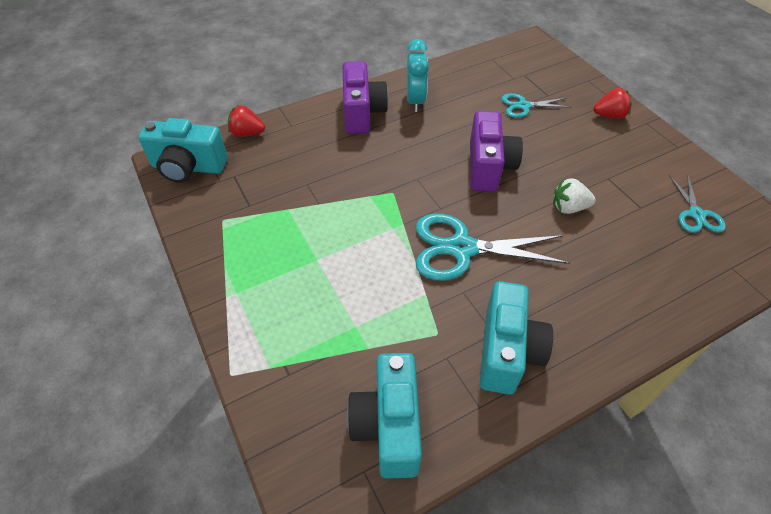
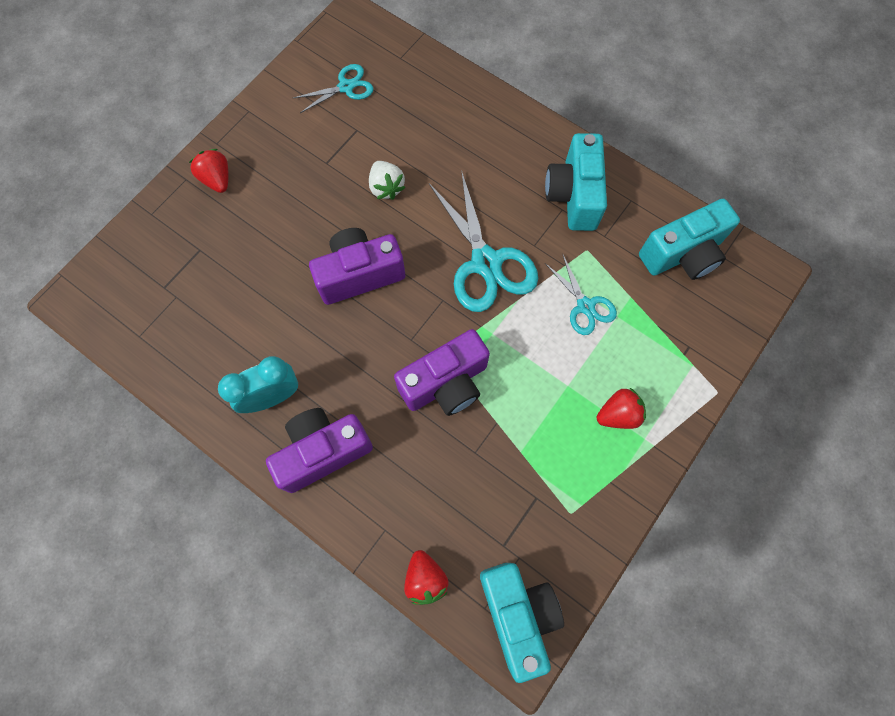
camera: 115 degrees left, 20 degrees up
turquoise camera [480,281,553,395] -> turquoise camera turned 75 degrees counterclockwise [545,133,607,231]
turquoise scissors [501,93,571,118] -> turquoise scissors moved to [545,253,617,335]
none -> purple camera [394,329,490,416]
none -> red strawberry [597,388,646,429]

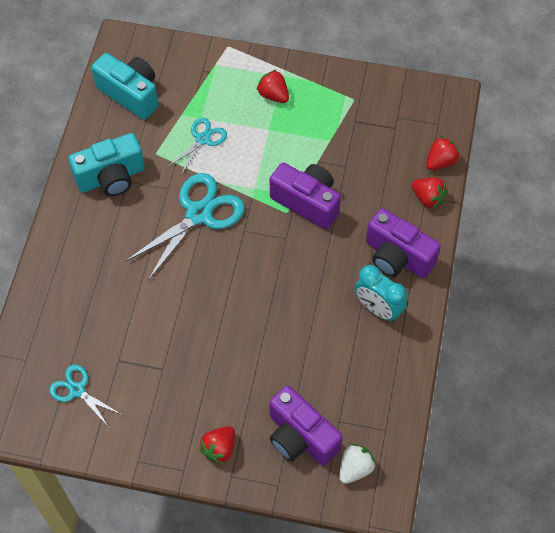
camera: 115 degrees left, 10 degrees down
purple camera [309,228,405,305] -> purple camera moved to [269,385,343,466]
white strawberry [369,161,406,200] -> white strawberry moved to [339,444,376,484]
turquoise camera [480,563,564,683] -> none
none -> red strawberry [411,177,447,209]

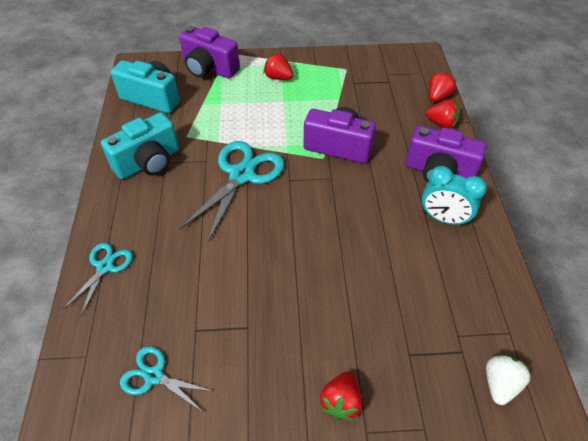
camera: 15 degrees left, 10 degrees down
turquoise scissors [168,118,227,175] -> turquoise scissors moved to [63,243,133,316]
purple camera [269,385,343,466] -> purple camera moved to [179,26,240,79]

